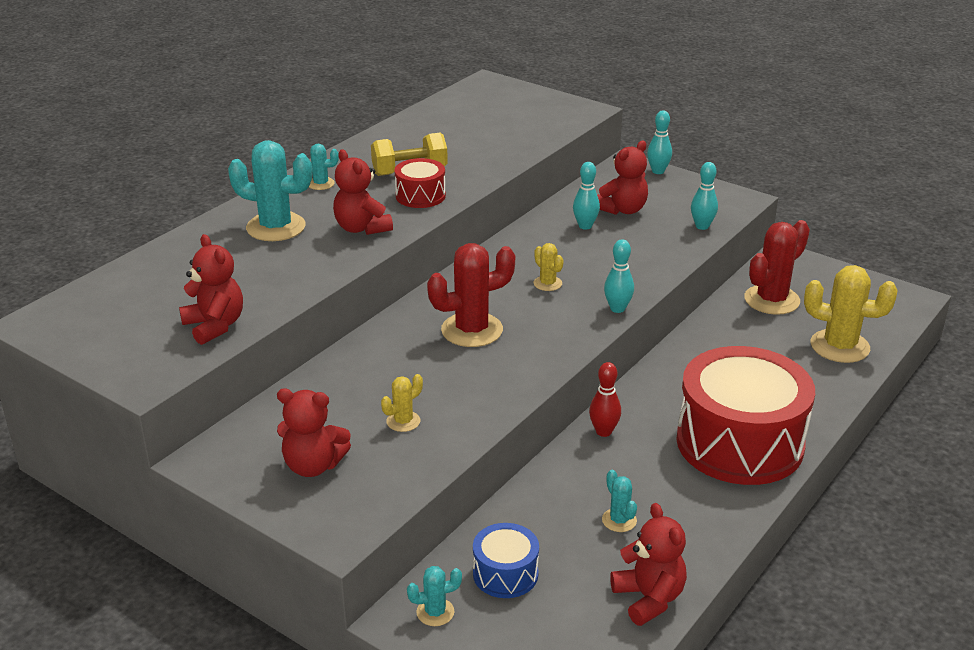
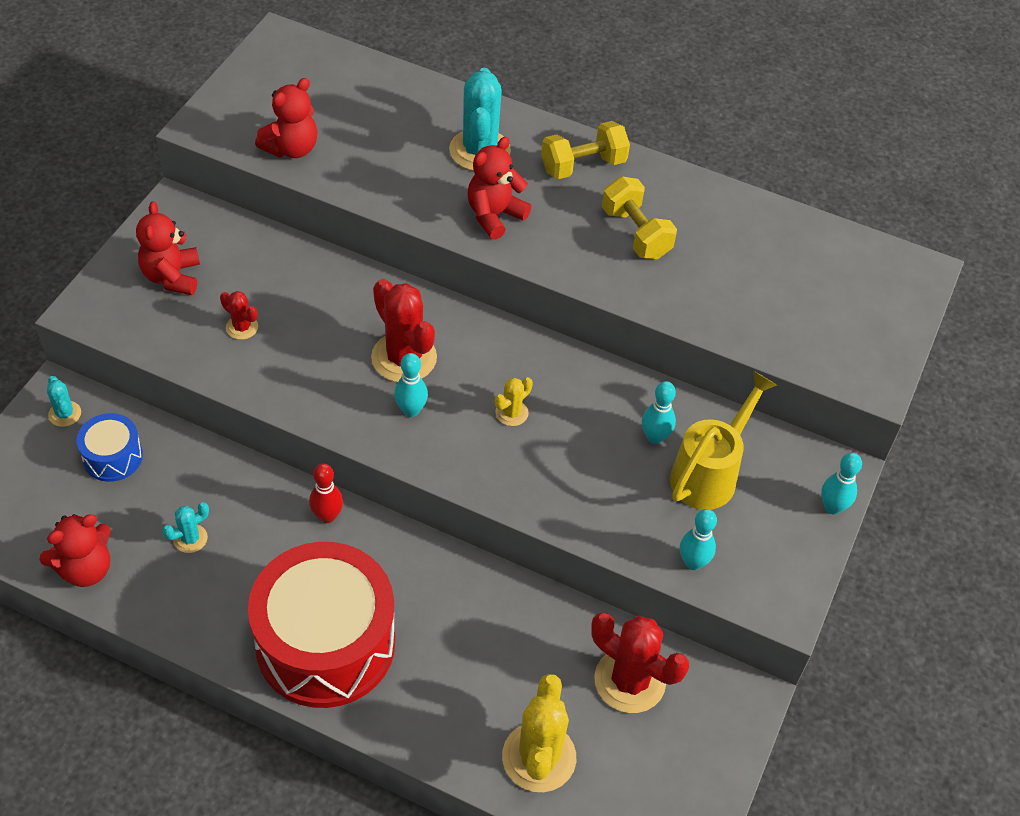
camera: 75 degrees right, 20 degrees up
turquoise cactus [301,144,339,190] -> yellow dumbbell [541,121,630,179]
yellow cactus [381,374,423,432] -> red cactus [220,291,258,340]
red drum [394,158,446,208] -> none
red teddy bear [597,141,648,215] -> yellow watering can [670,371,777,510]
turquoise bowling pin [604,239,634,313] -> turquoise bowling pin moved to [394,353,428,417]

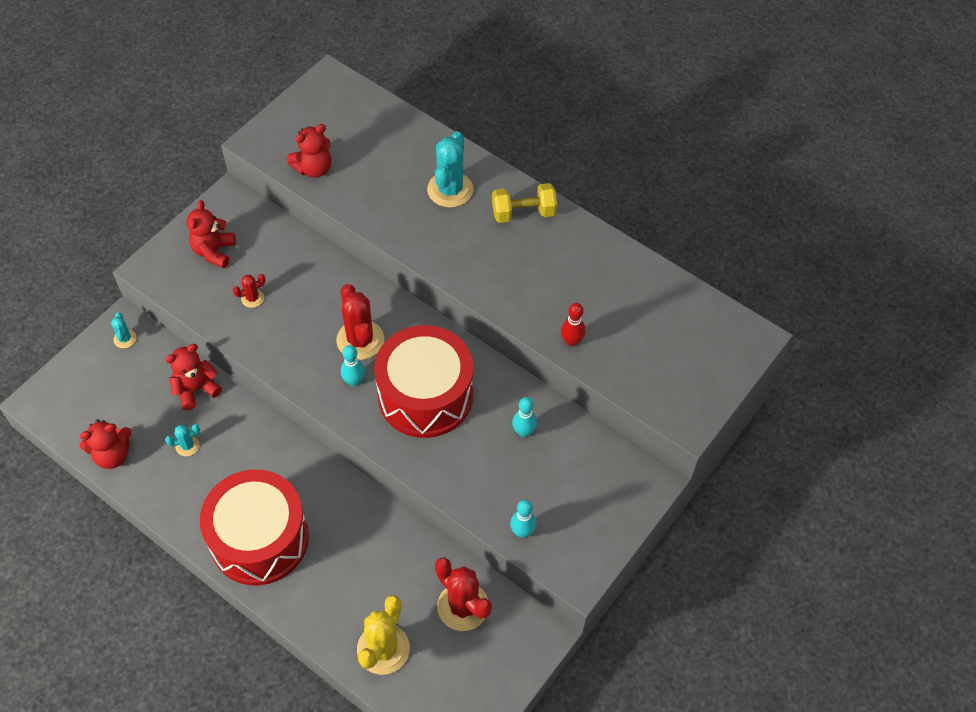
camera: 15 degrees right, 5 degrees up
blue drum [77,413,143,482] -> none
red cactus [220,291,258,340] -> red cactus turned 75 degrees counterclockwise [233,274,266,308]
red bowling pin [309,464,343,523] -> red bowling pin moved to [561,303,586,347]
red teddy bear [467,137,531,240] -> red teddy bear moved to [165,344,222,410]
yellow cactus [495,377,533,426] -> red drum [374,325,473,438]
yellow dumbbell [602,176,677,259] -> none
yellow watering can [670,371,777,510] -> none
turquoise bowling pin [821,453,862,514] -> none

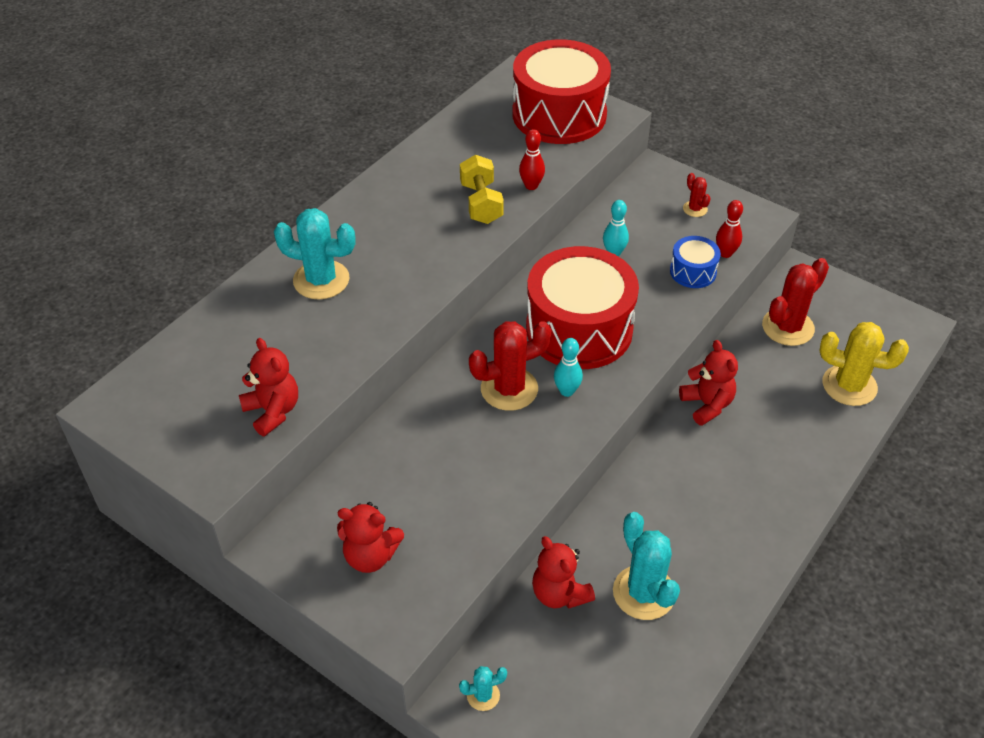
camera: 90 degrees left, 10 degrees down
red teddy bear [80,419,132,469] -> red teddy bear moved to [679,340,738,426]
turquoise cactus [165,424,200,456] -> turquoise cactus [613,512,680,620], size x2.02
red drum [200,469,309,585] -> red drum moved to [512,39,611,144]
red cactus [233,274,266,308] -> red cactus moved to [683,173,711,217]
yellow dumbbell [492,183,557,223] -> yellow dumbbell moved to [460,155,504,224]
turquoise bowling pin [510,500,536,538] -> red bowling pin [716,200,743,258]
none -> blue drum [670,236,721,288]

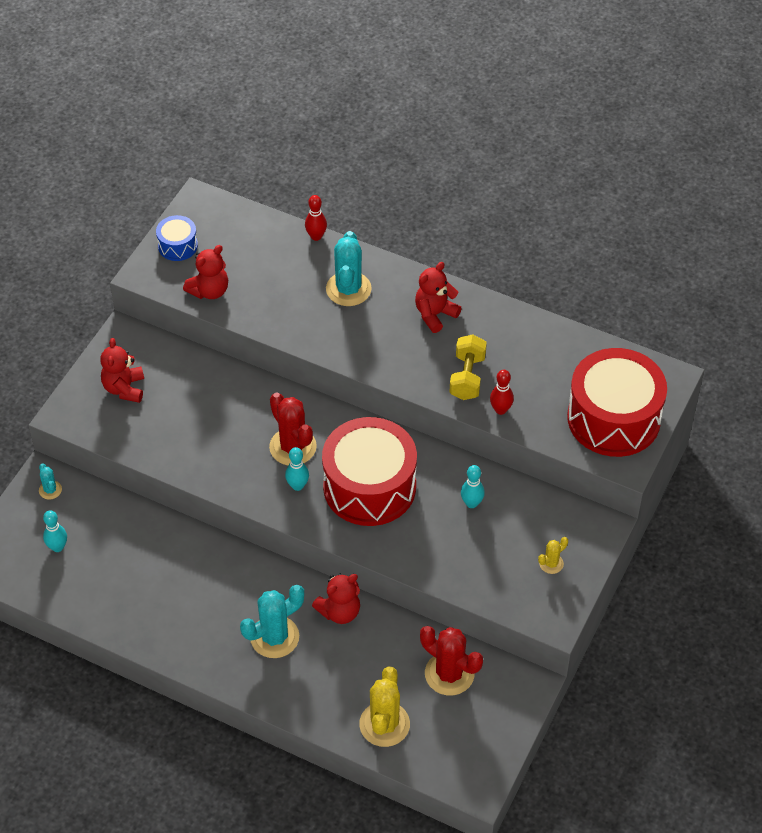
camera: 80 degrees right, 5 degrees up
yellow dumbbell [460,155,504,224] -> yellow dumbbell turned 60 degrees counterclockwise [449,334,487,400]
red teddy bear [532,536,595,609] -> red teddy bear moved to [415,262,462,333]
turquoise cactus [613,512,680,620] -> turquoise cactus moved to [240,585,304,658]
blue drum [670,236,721,288] -> blue drum moved to [156,215,198,261]
red cactus [683,173,711,217] -> yellow cactus [538,537,568,574]
red bowling pin [716,200,743,258] -> red bowling pin moved to [305,195,327,241]
none -> turquoise bowling pin [43,510,67,552]

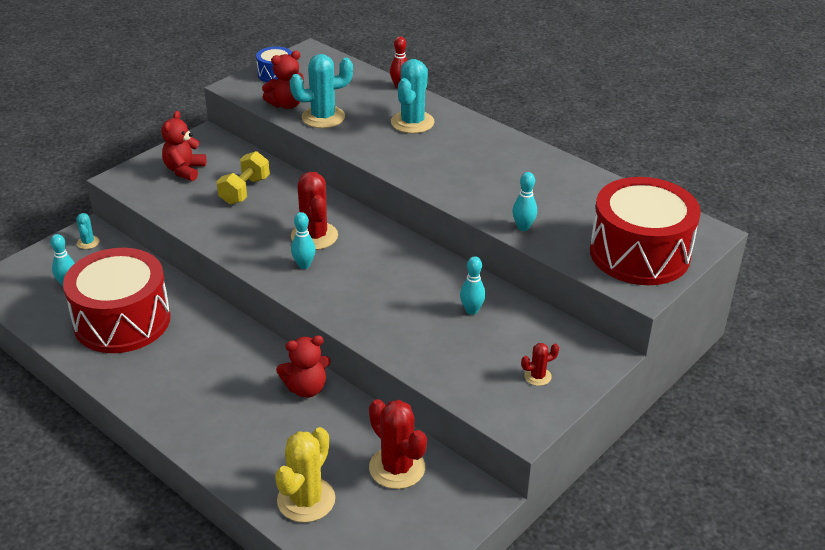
camera: 15 degrees right, 15 degrees down
turquoise cactus [240,585,304,658] -> turquoise cactus moved to [290,54,353,128]
red drum [322,417,417,526] -> red drum moved to [63,248,171,353]
red teddy bear [415,262,462,333] -> none
yellow dumbbell [449,334,487,400] -> yellow dumbbell moved to [217,151,270,205]
red bowling pin [490,370,514,415] -> turquoise bowling pin [512,172,537,231]
yellow cactus [538,537,568,574] -> red cactus [521,343,559,386]

